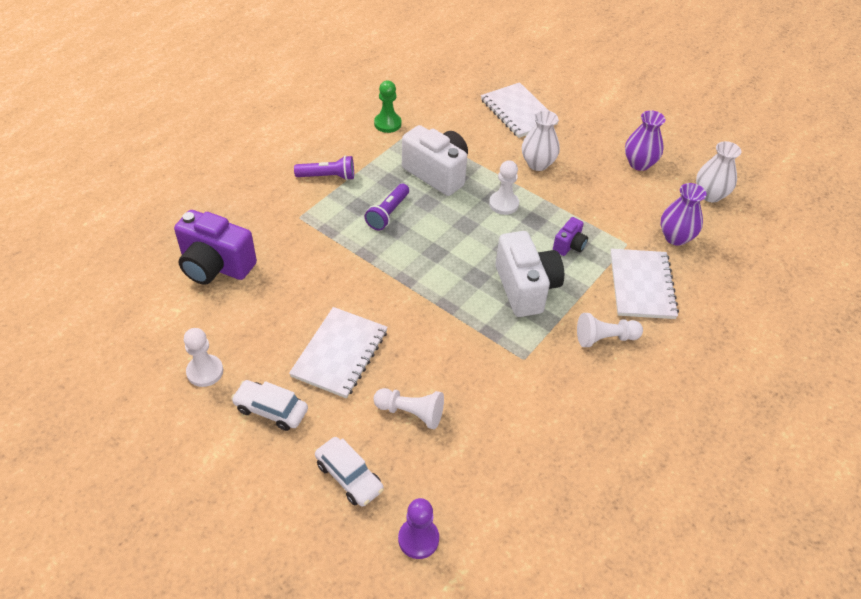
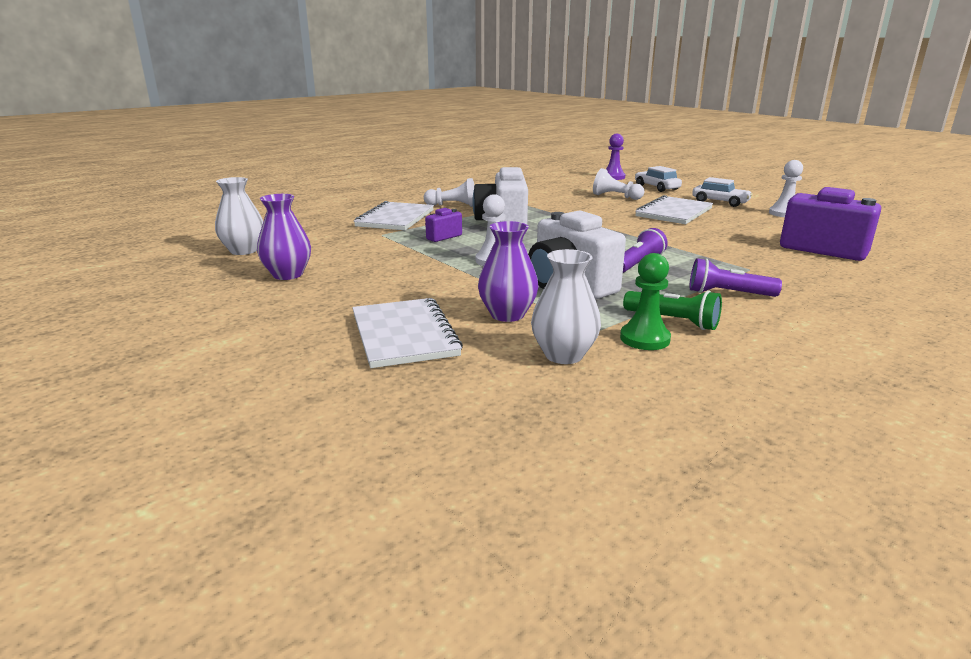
camera: 165 degrees left, 25 degrees down
white vase [522,110,560,171] -> white vase moved to [531,249,601,364]
purple vase [661,183,706,246] -> purple vase moved to [478,221,539,322]
none -> green flashlight [623,290,722,330]

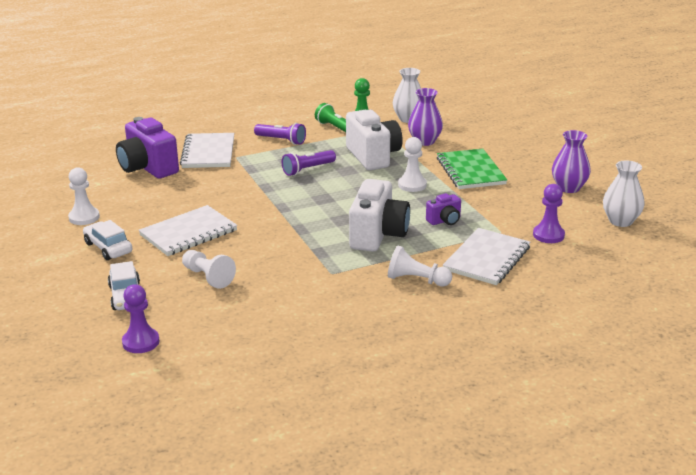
camera: 165 degrees left, 5 degrees up
white notebook [352,298,463,368] -> white notebook moved to [180,133,234,168]
none -> green notebook [437,148,507,189]
none -> purple pawn [533,184,565,243]

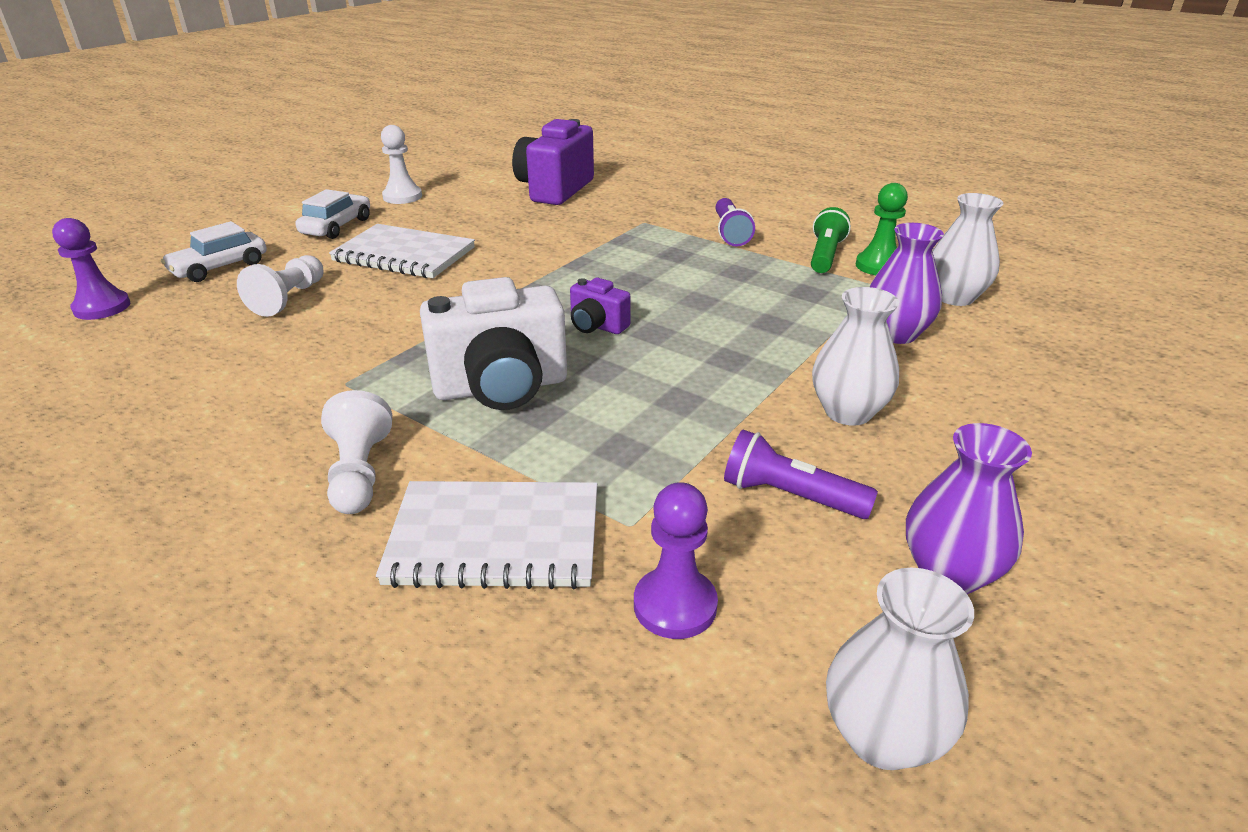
camera: 60 degrees right, 5 degrees up
white notebook [180,133,234,168] -> none
purple flashlight [282,150,336,176] -> purple flashlight moved to [724,430,878,519]
white camera [346,110,403,170] -> none
white pawn [398,137,427,192] -> none
purple camera [426,193,461,225] -> purple camera moved to [570,278,631,334]
green notebook [437,148,507,189] -> white vase [812,287,899,426]

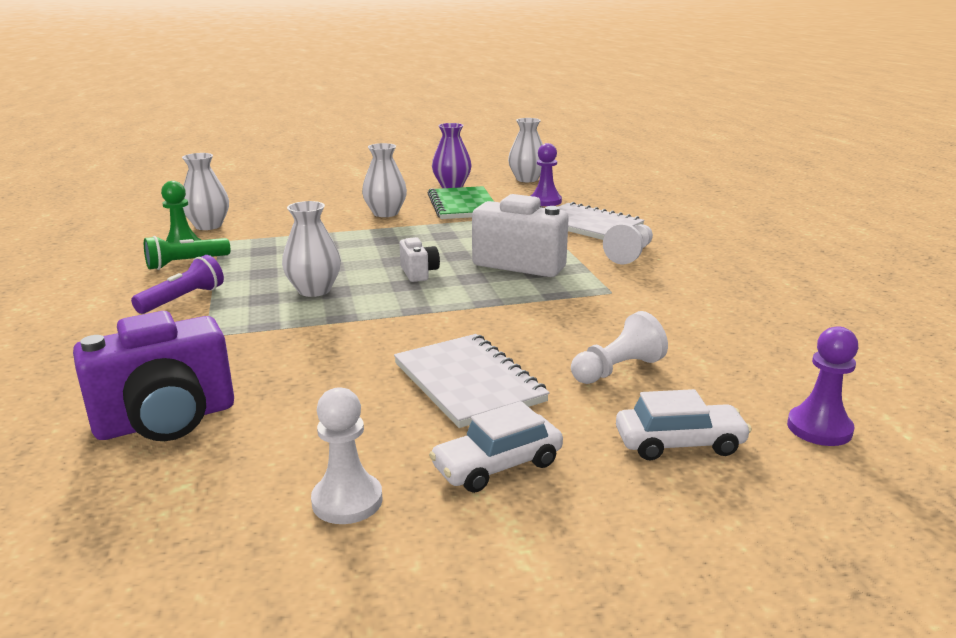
camera: 140 degrees left, 10 degrees down
purple camera [570,278,631,334] -> white camera [399,237,440,282]
purple flashlight [724,430,878,519] -> green notebook [428,186,494,219]
purple vase [870,223,944,344] -> none
none -> white vase [282,201,341,297]

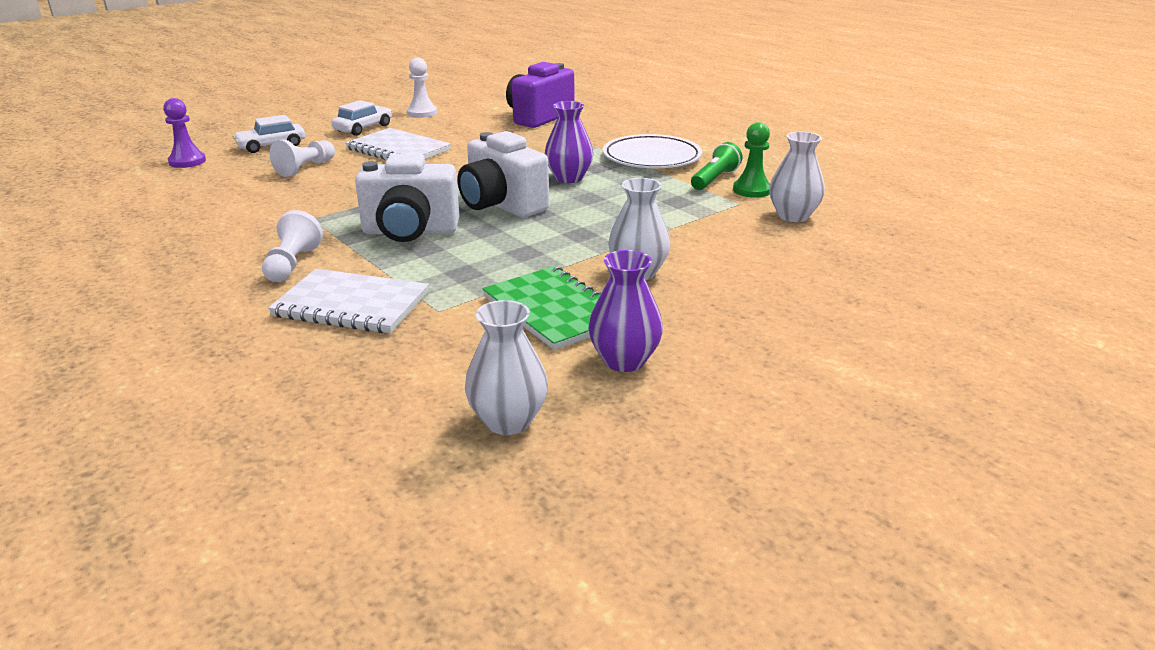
camera: 155 degrees right, 5 degrees up
purple flashlight [131,255,224,314] -> white plate [603,134,702,168]
white vase [282,201,341,297] -> purple vase [545,101,593,183]
white camera [399,237,440,282] -> white camera [458,131,549,217], size x2.01
purple pawn [530,143,562,206] -> none

